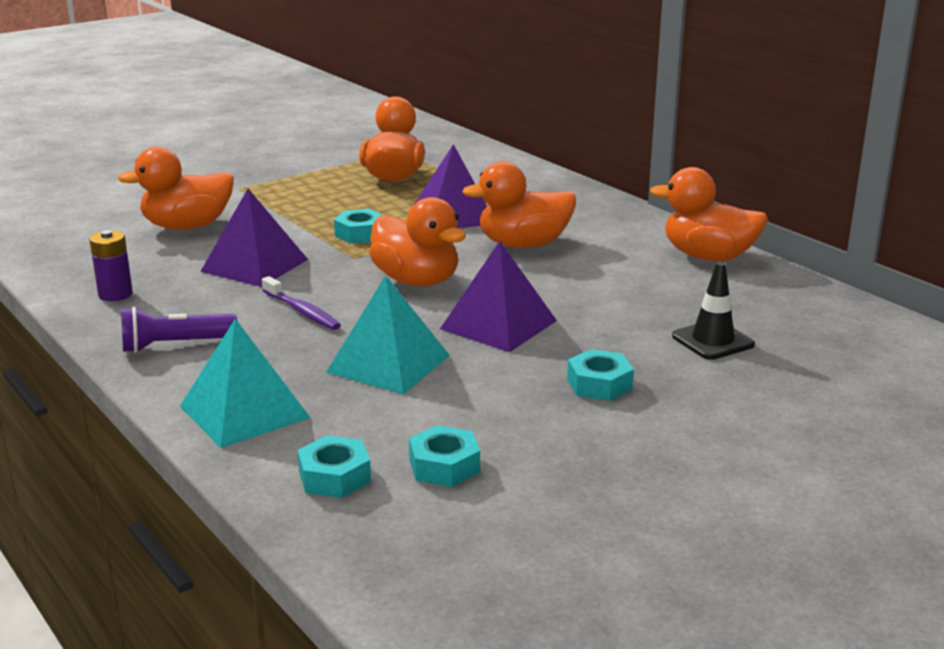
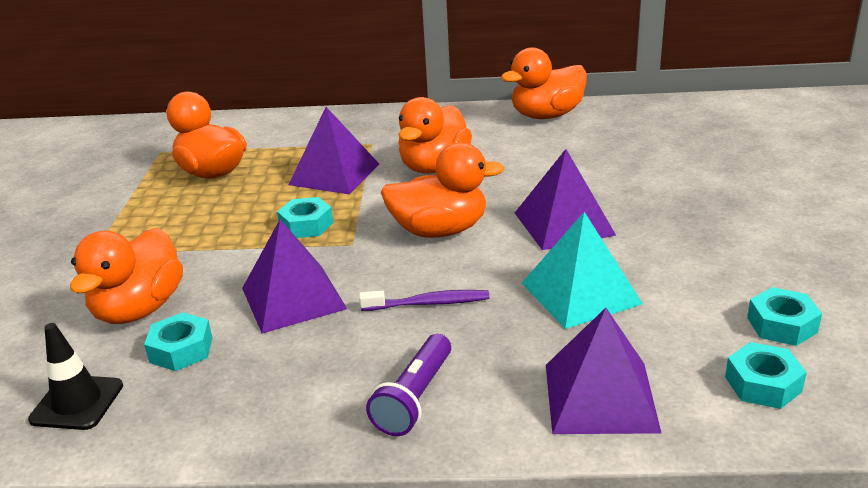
camera: 50 degrees left, 5 degrees up
purple battery [90,230,133,301] -> none
turquoise pyramid [180,319,311,448] -> purple pyramid [546,308,661,434]
turquoise nut [567,349,634,401] -> turquoise nut moved to [144,312,212,371]
black traffic cone [672,262,755,360] -> black traffic cone moved to [28,323,123,430]

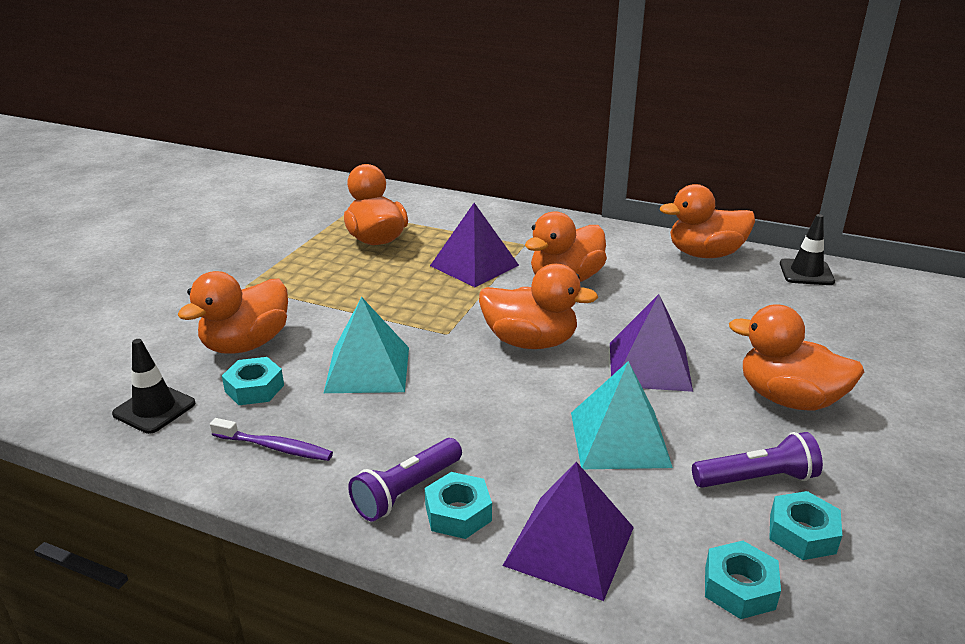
camera: 20 degrees right, 0 degrees up
purple pyramid [242,219,347,333] -> turquoise pyramid [324,297,409,393]
turquoise nut [277,197,333,238] -> turquoise nut moved to [425,472,492,539]
purple toothbrush [359,290,489,311] -> purple toothbrush moved to [210,418,333,461]
none -> purple flashlight [692,432,823,488]
none -> orange duck [729,304,864,410]
none -> black traffic cone [780,214,835,285]

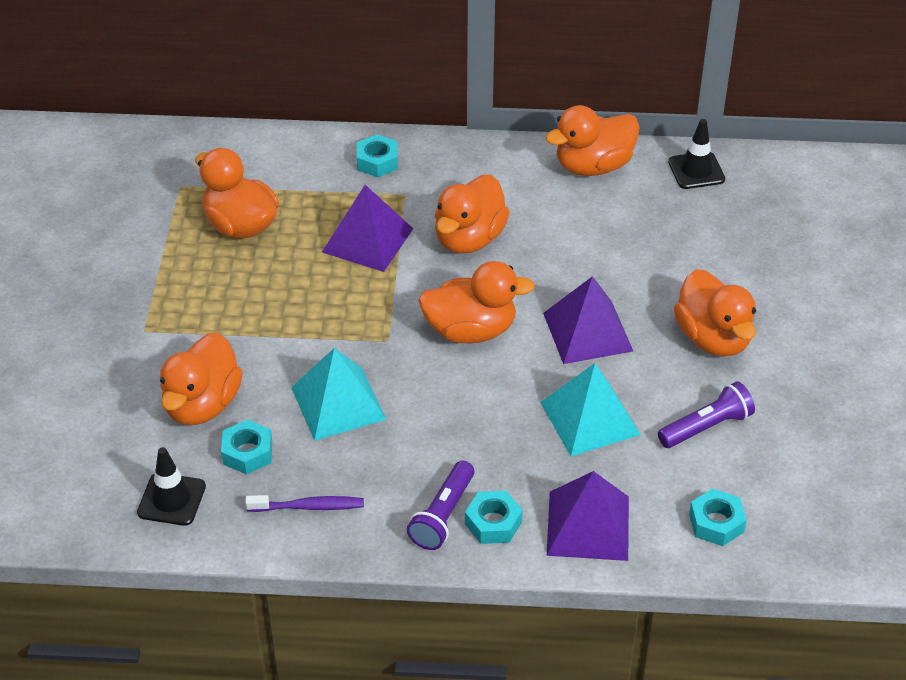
camera: 20 degrees left, 15 degrees up
orange duck [729,304,864,410] -> orange duck turned 120 degrees counterclockwise [674,269,756,357]
turquoise nut [769,491,842,560] -> turquoise nut moved to [357,134,398,177]

